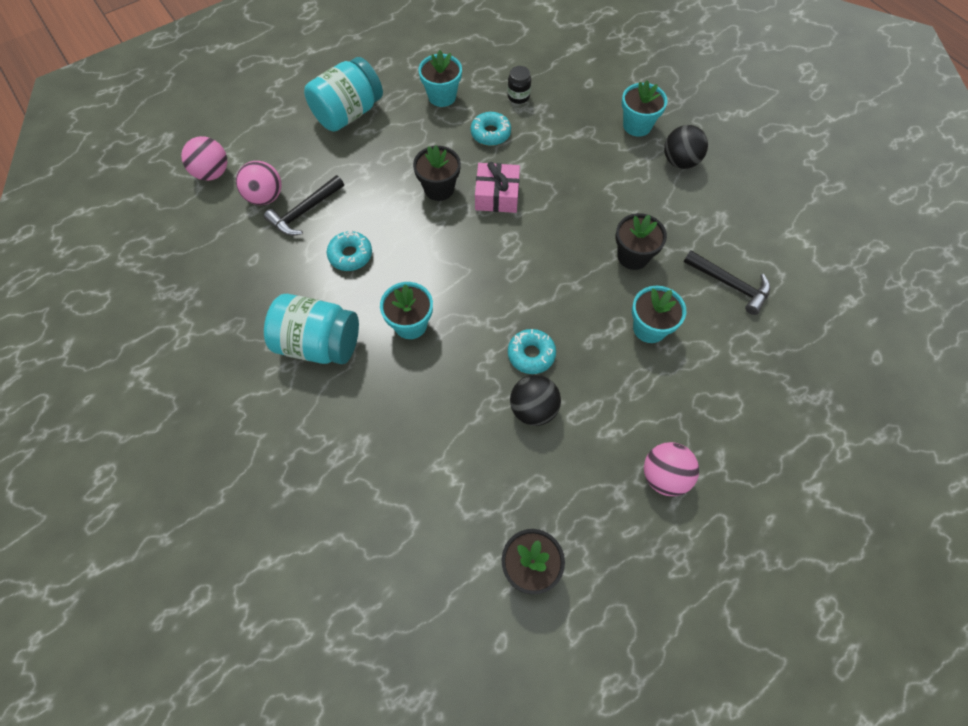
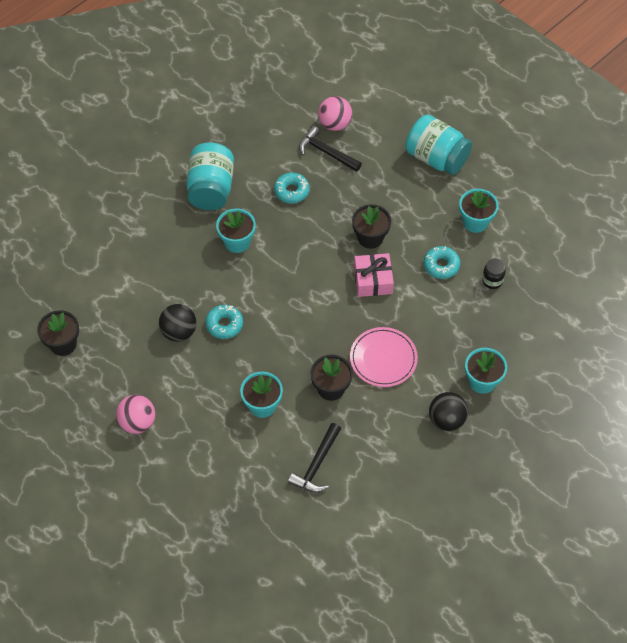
camera: 80 degrees right, 5 degrees down
pink ball [181,136,227,181] -> none
none -> pink plate [350,327,418,387]

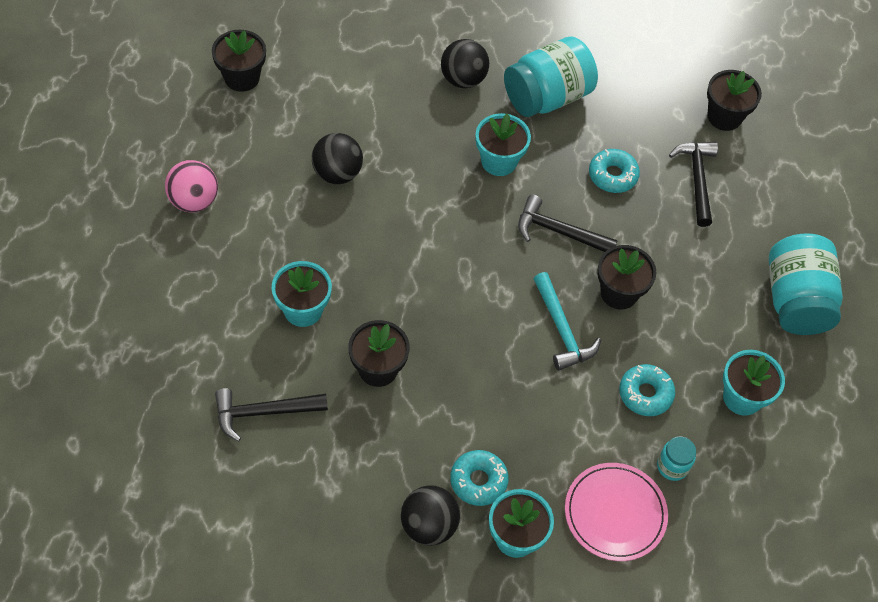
camera: 50 degrees right, 0 degrees up
turquoise donut [206,305,243,339] -> turquoise donut moved to [450,450,508,506]
pink ball [318,96,352,131] -> none
pink plate [350,327,418,387] -> pink plate moved to [565,463,668,561]
pink gift [354,253,394,297] -> turquoise hammer [533,272,601,370]
black jar [482,259,506,289] -> turquoise jar [657,436,696,481]
none -> black ball [441,39,489,88]
none -> black hammer [518,195,618,252]
none -> black flower pot [707,70,762,131]

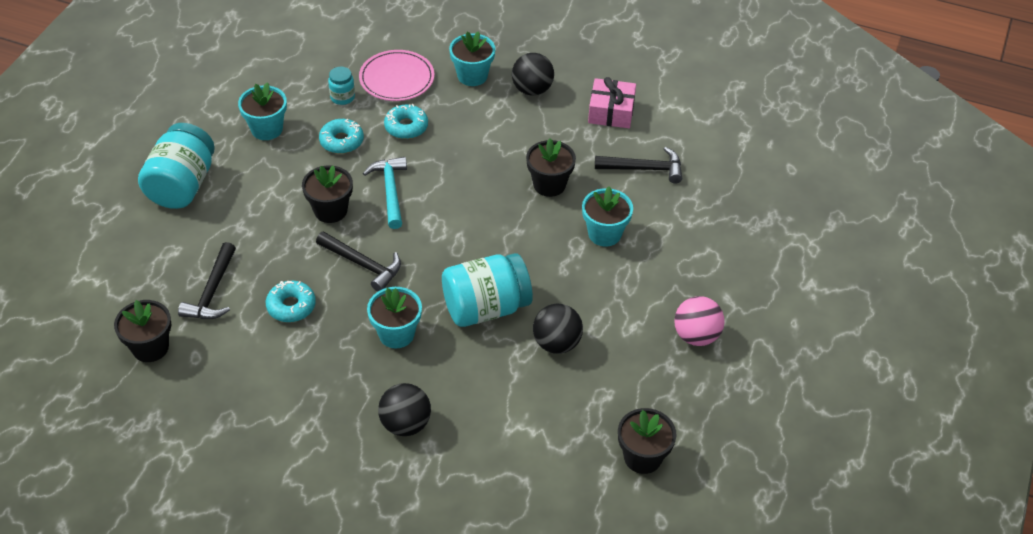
camera: 165 degrees left, 10 degrees down
turquoise donut [450,450,508,506] -> turquoise donut moved to [384,104,428,139]
turquoise jar [504,36,598,117] -> turquoise jar moved to [442,253,533,327]
none -> pink gift [588,77,636,128]

